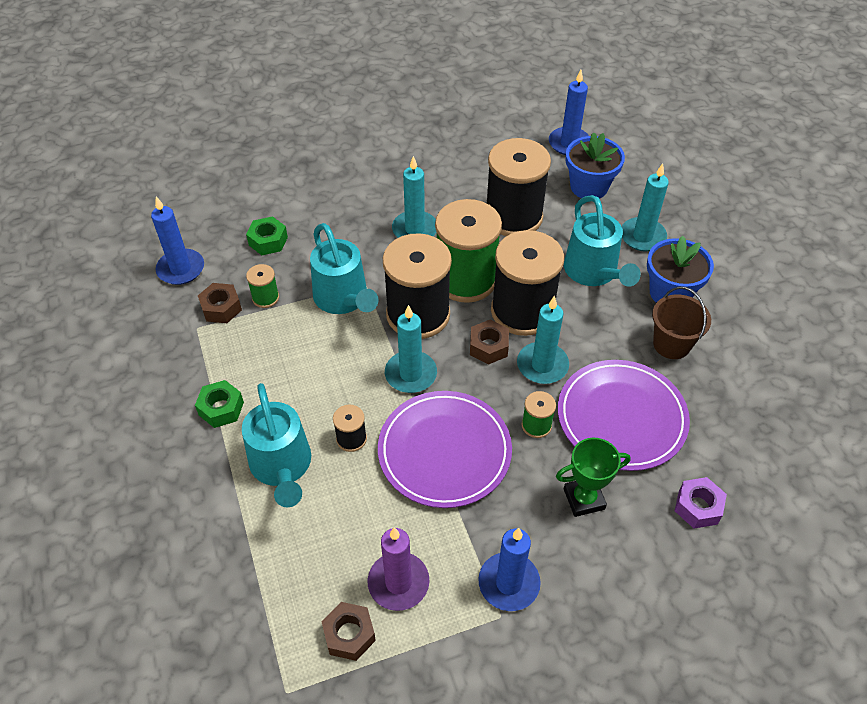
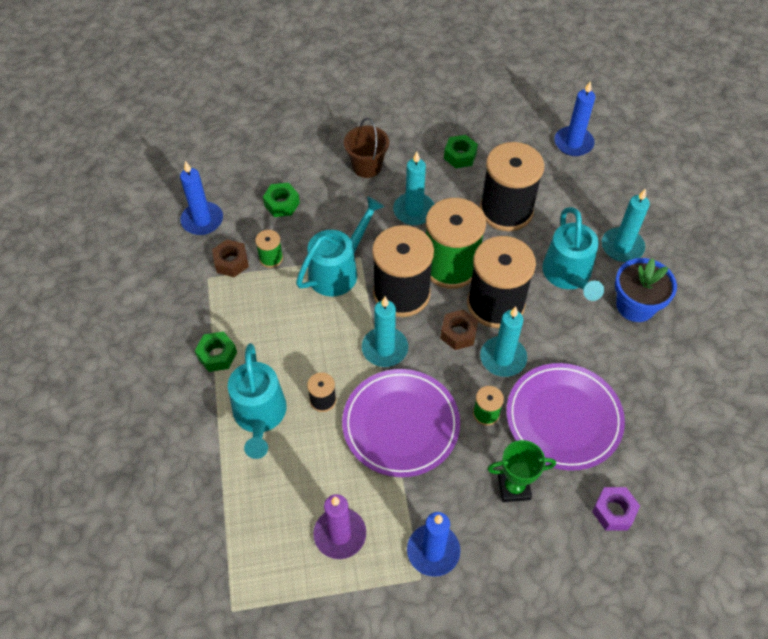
camera: 10 degrees right, 5 degrees up
turquoise watering can [310,223,378,314] -> turquoise watering can turned 120 degrees counterclockwise [296,196,384,297]
brown nut [321,602,376,661] -> none
blue flower pot [566,132,625,199] -> none
brown bucket [652,286,711,359] -> brown bucket moved to [344,118,389,178]
none -> green nut [444,135,478,168]

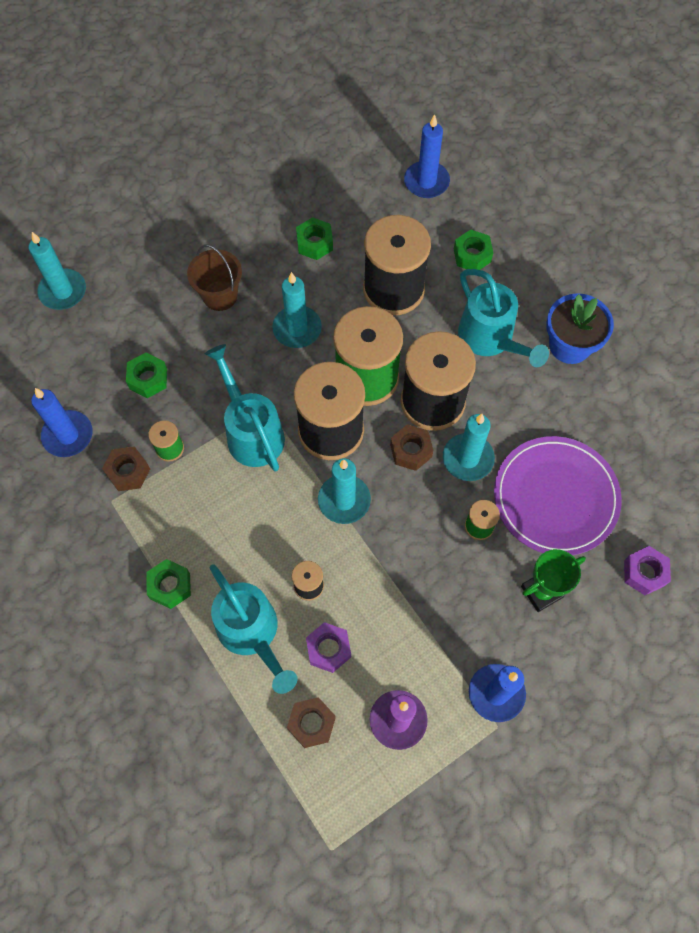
camera: 25 degrees left, 10 degrees up
turquoise watering can [296,196,384,297] -> turquoise watering can turned 45 degrees counterclockwise [204,344,285,471]
purple plate [342,369,460,477] -> none
turquoise candle [602,189,650,262] -> turquoise candle moved to [28,232,86,310]
none -> brown nut [287,697,336,748]
none -> purple nut [306,622,351,673]
none -> green nut [454,229,493,270]

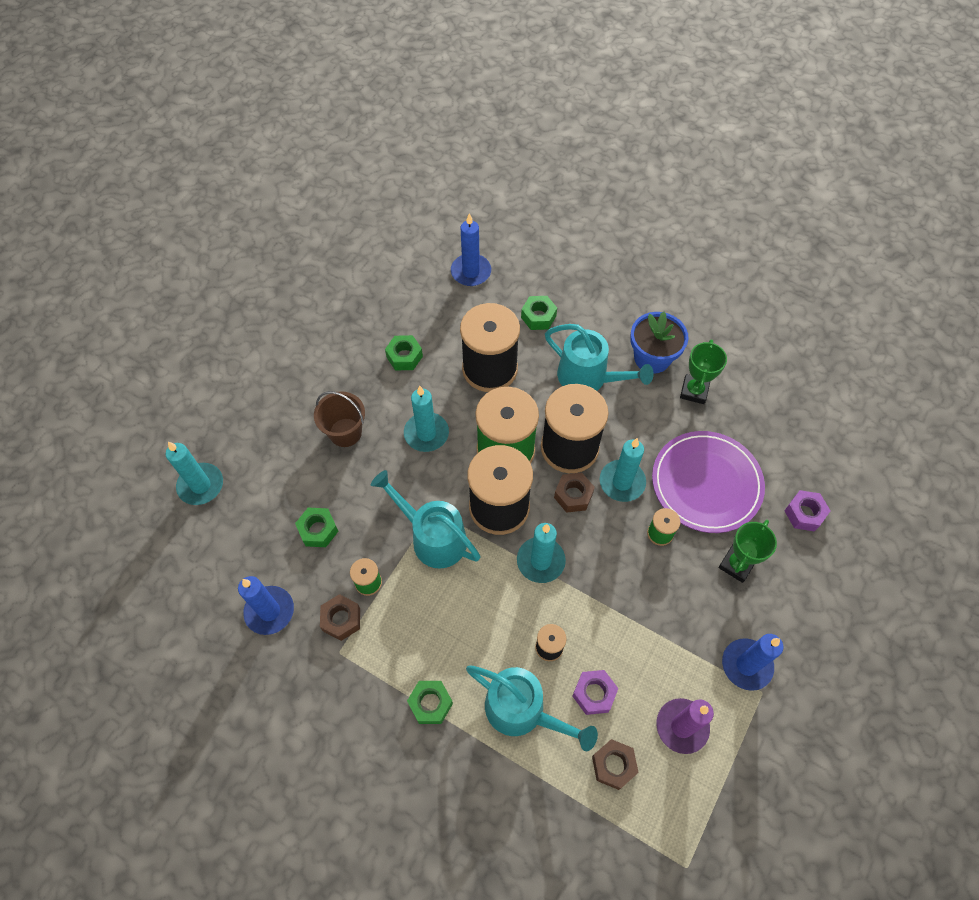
camera: 25 degrees left, 5 degrees down
none -> green trophy [680,339,727,404]

